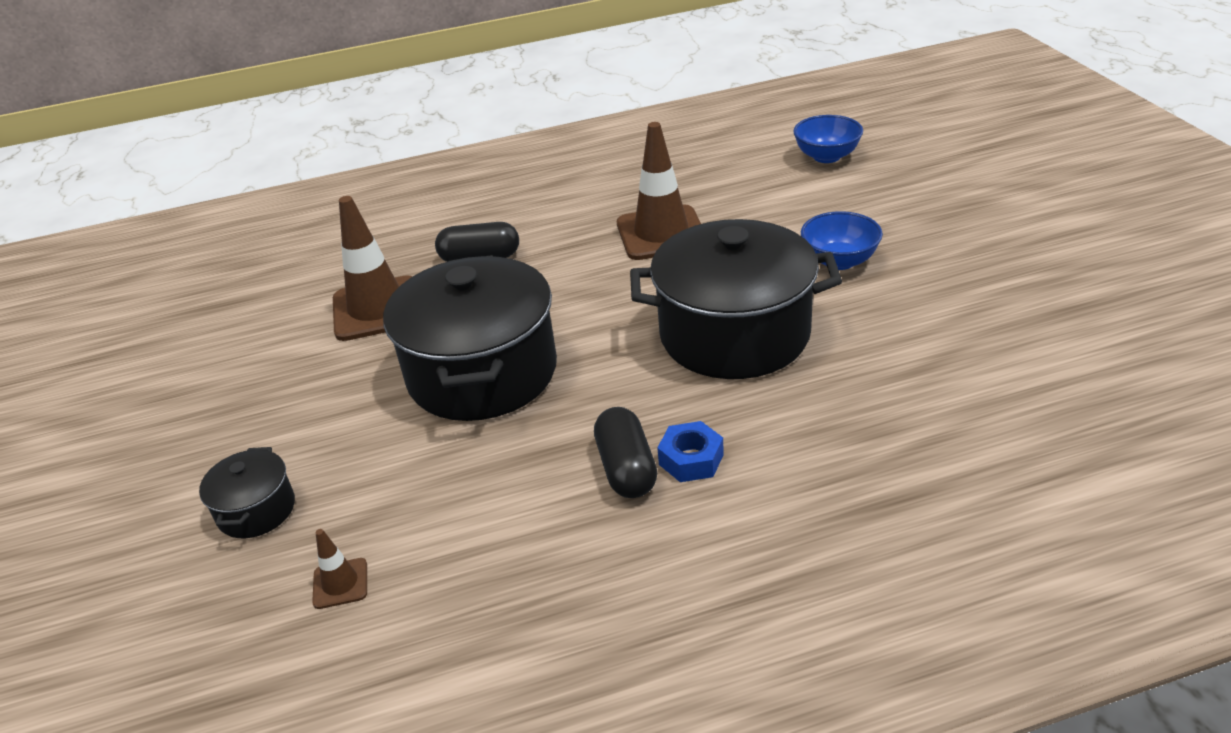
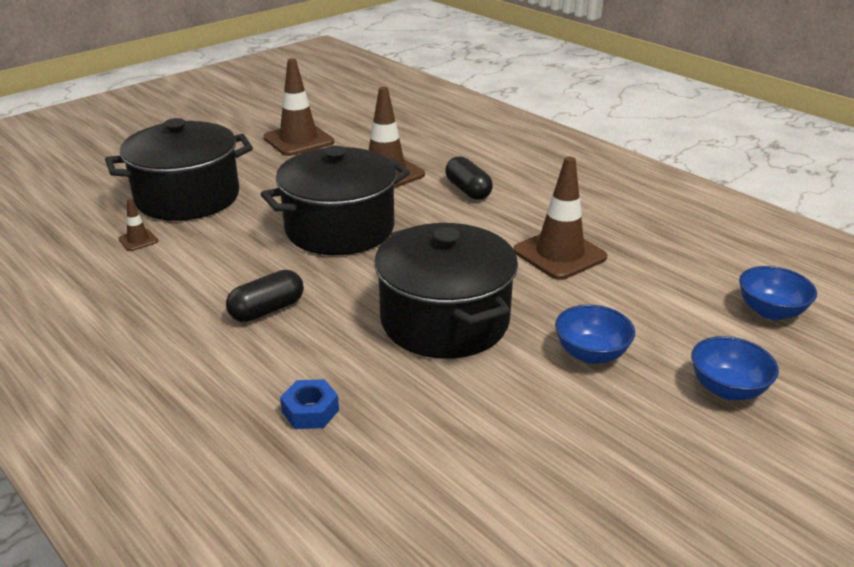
camera: 60 degrees right, 5 degrees down
black pot [199,447,295,538] -> black pot [105,118,253,221], size x2.21
blue nut [658,421,724,482] -> blue nut moved to [280,379,339,429]
none -> brown traffic cone [263,58,334,156]
none -> blue bowl [691,336,779,400]

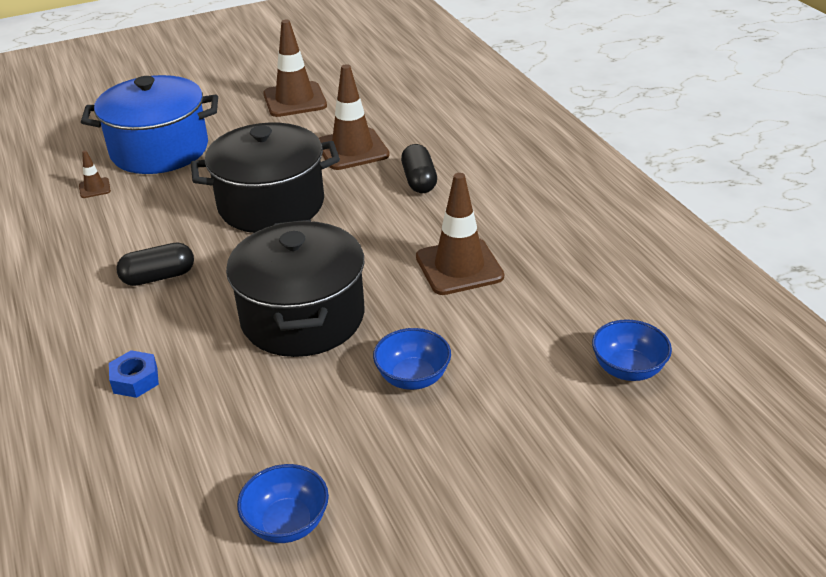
camera: 20 degrees right, 5 degrees up
black pot [105,118,253,221] -> blue pot [81,75,218,174]
blue bowl [691,336,779,400] -> blue bowl moved to [237,464,329,543]

